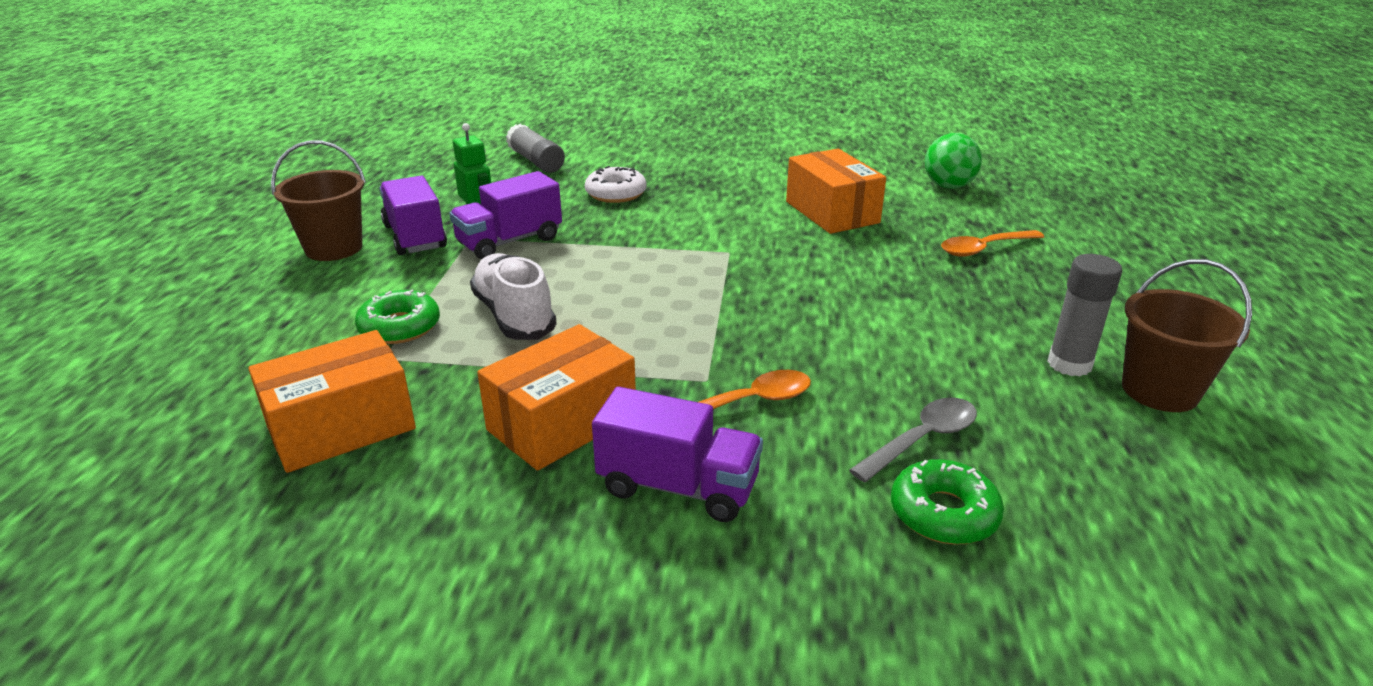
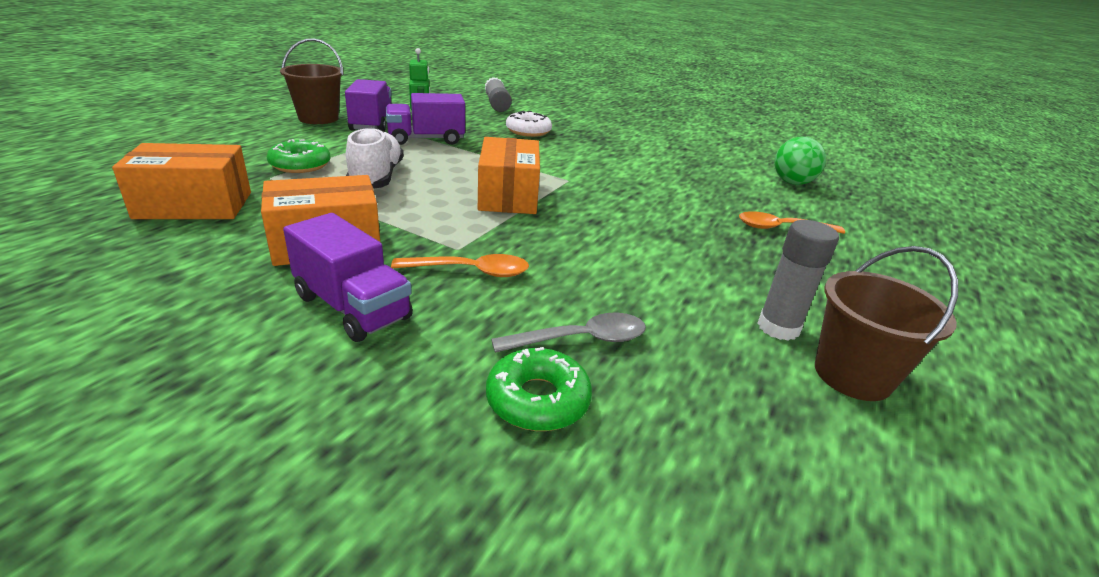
camera: 20 degrees right, 0 degrees up
orange box [786,149,886,234] -> orange box moved to [478,137,540,214]

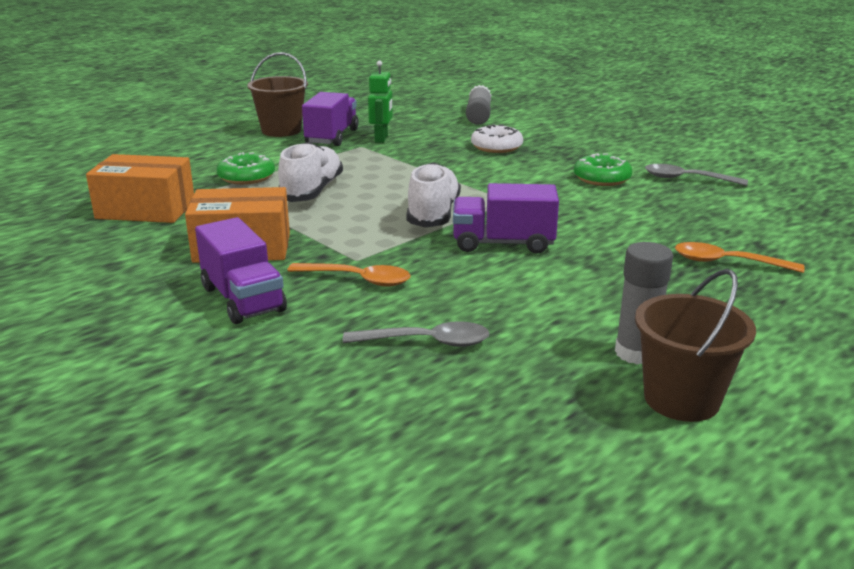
camera: 20 degrees right, 5 degrees down
purple truck [386,93,465,145] -> purple truck moved to [453,183,559,254]
orange box [478,137,540,214] -> white shoe [407,162,461,228]
green donut [486,347,592,431] -> green donut moved to [574,153,632,186]
green ball [774,137,826,185] -> none
none -> grey spoon [645,164,748,186]

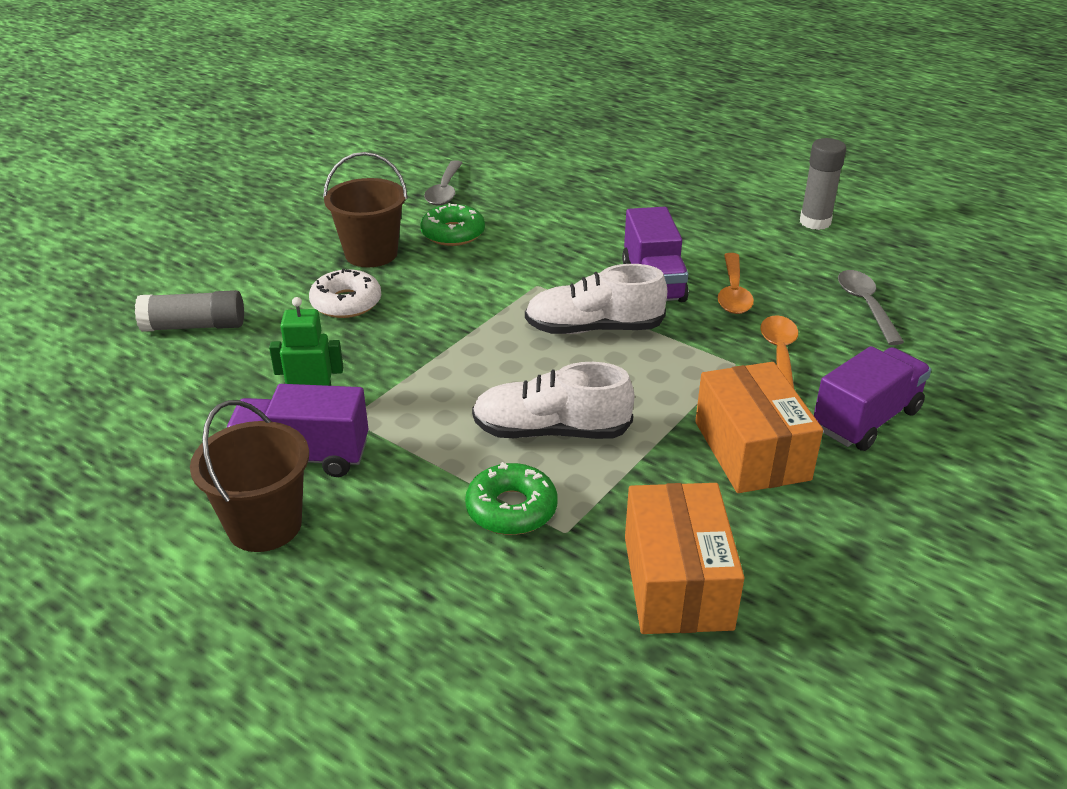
camera: 100 degrees left, 10 degrees up
brown bucket [635,269,756,422] -> brown bucket moved to [323,152,408,267]
orange spoon [675,242,805,273] -> orange spoon moved to [718,253,754,314]

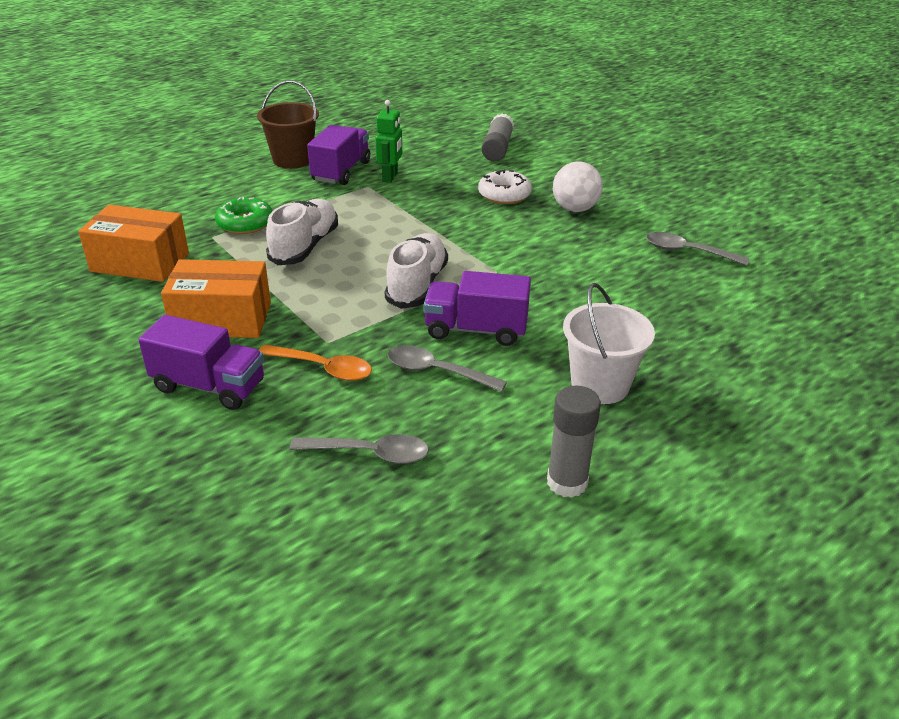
camera: 105 degrees right, 0 degrees up
brown bucket [323,152,408,267] -> white ball [553,161,603,212]
green donut [420,203,485,246] -> none
orange spoon [718,253,754,314] -> grey spoon [387,345,507,392]
purple truck [814,346,931,451] -> purple truck turned 45 degrees counterclockwise [139,315,264,410]
none -> white bucket [563,283,655,404]

